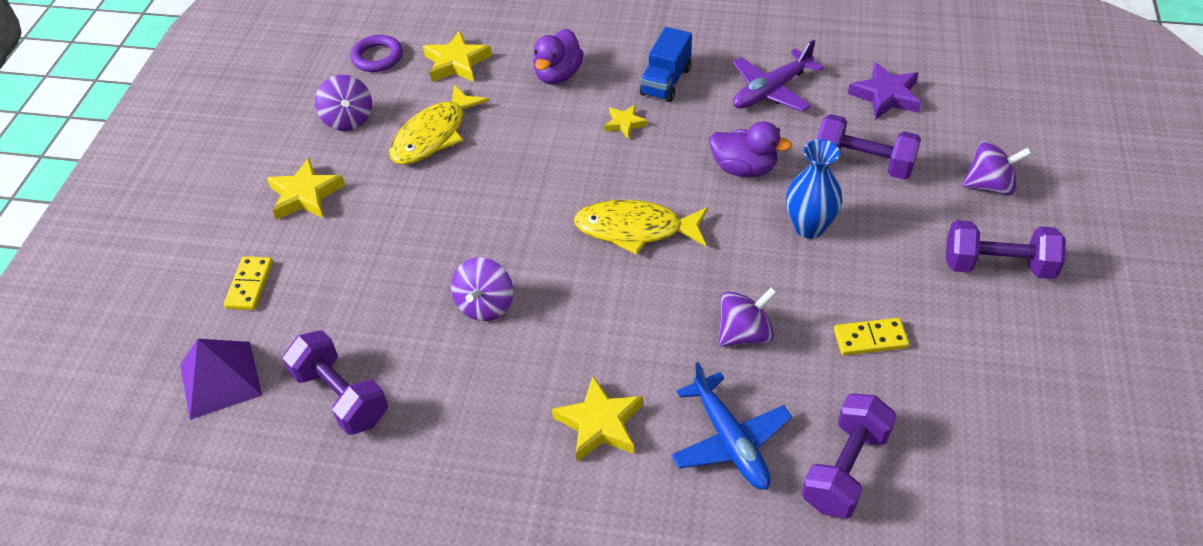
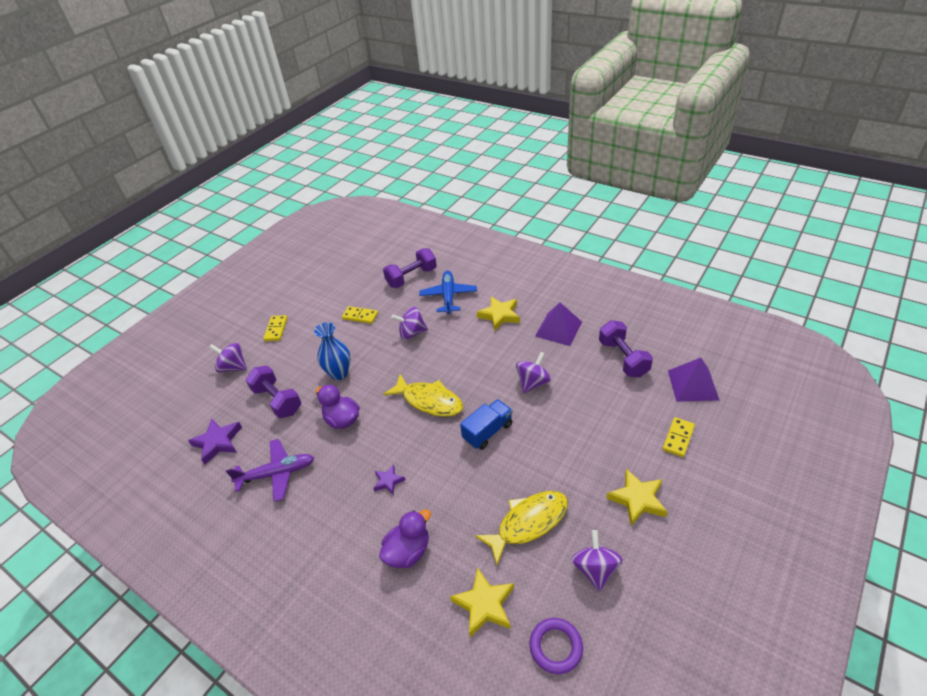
camera: 155 degrees left, 5 degrees down
yellow star [605,105,648,139] -> purple star [373,464,406,495]
blue truck [640,27,692,102] -> blue truck moved to [460,399,513,450]
purple dumbbell [946,220,1066,279] -> yellow domino [264,315,288,341]
none -> purple pyramid [535,302,582,346]

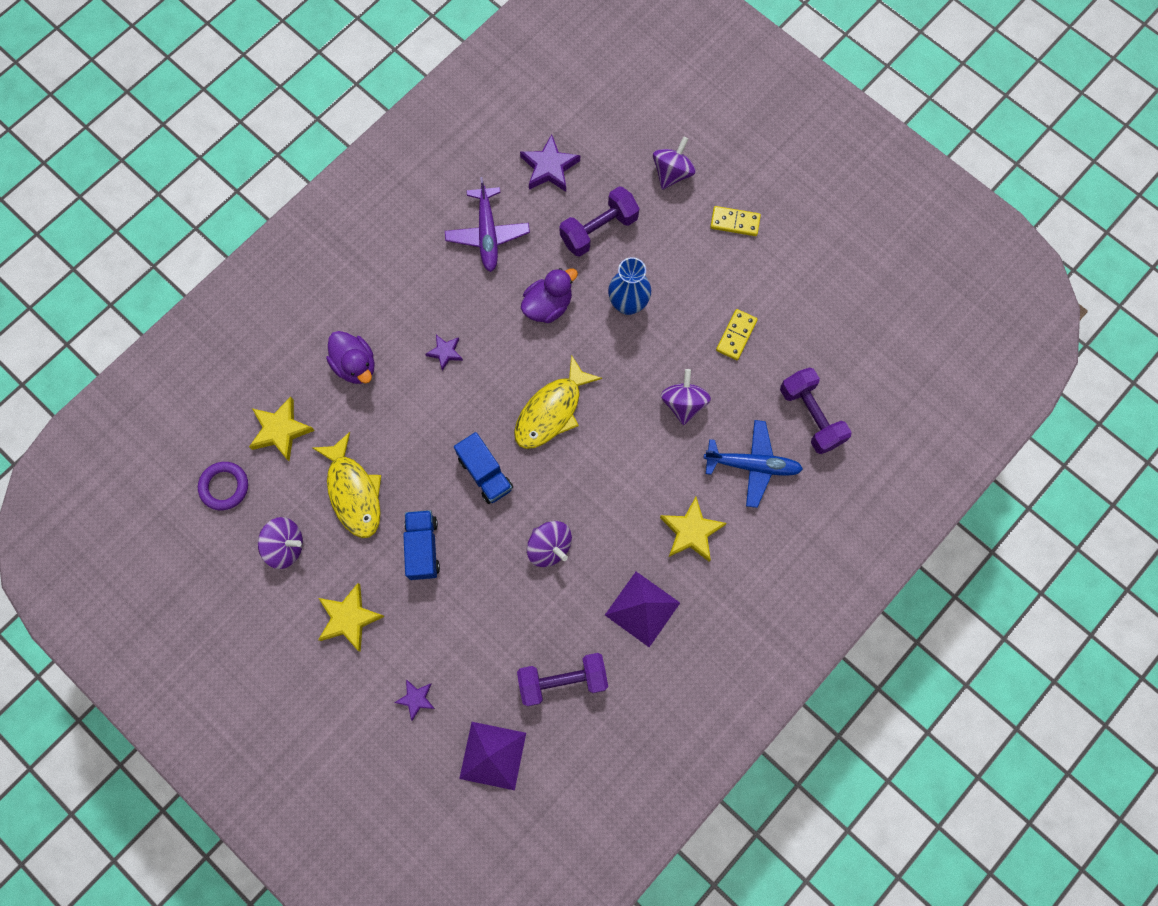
camera: 95 degrees right, 30 degrees up
yellow domino [663,417,695,457] -> purple star [394,680,435,721]
none -> blue truck [403,510,440,580]

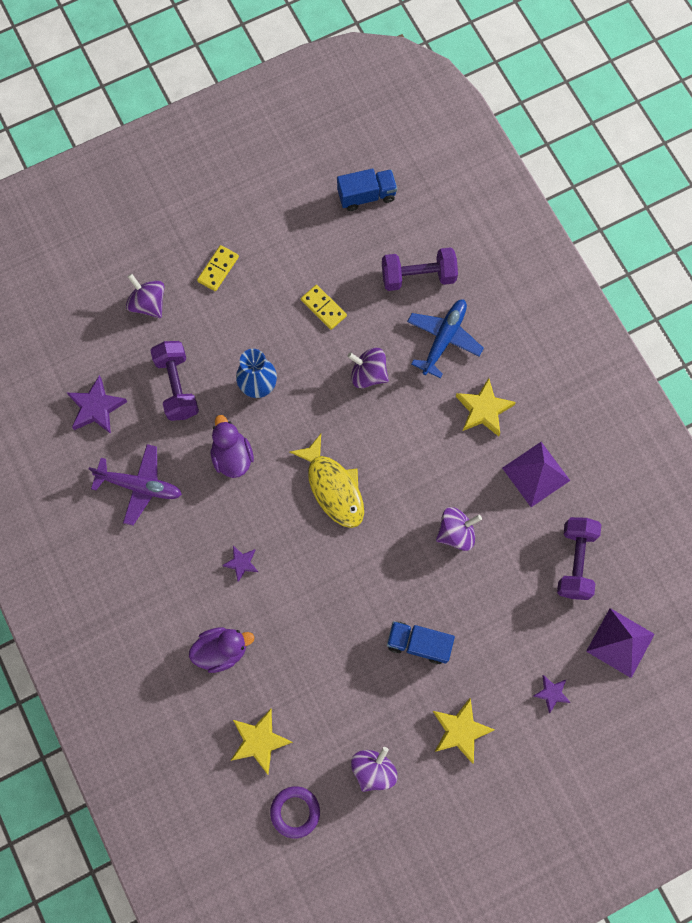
camera: 70 degrees left, 0 degrees up
yellow fish [313,432,381,538] -> none
blue truck [454,432,513,504] -> blue truck moved to [337,169,397,211]

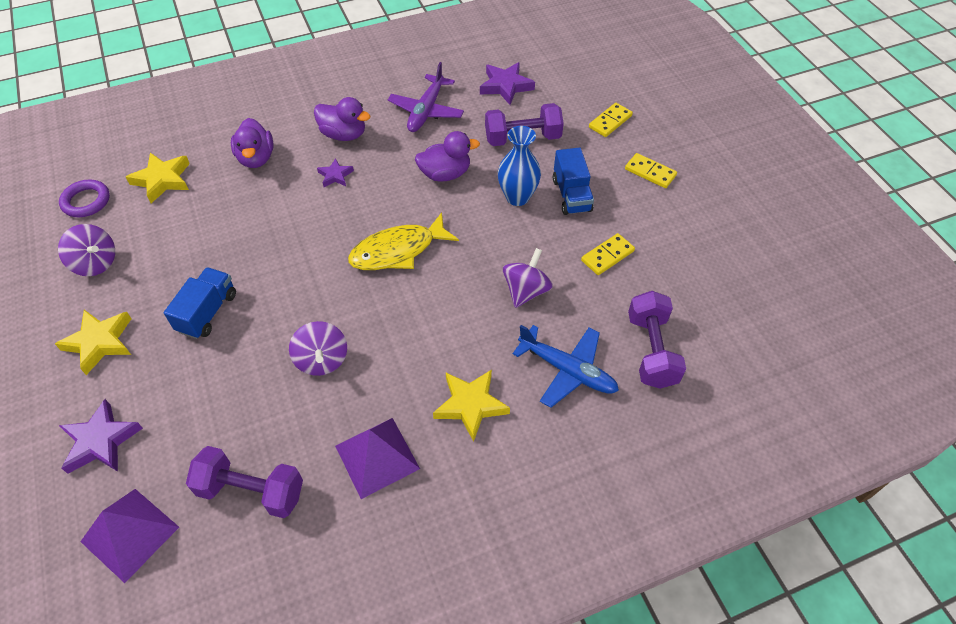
camera: 95 degrees right, 20 degrees down
purple spinning top [126,274,164,318] -> yellow domino [589,103,633,137]
blue truck [337,169,397,211] -> blue truck moved to [553,148,594,215]
purple star [533,675,571,713] -> purple star [59,399,143,474], size x1.70
none -> purple duck [314,97,370,141]

